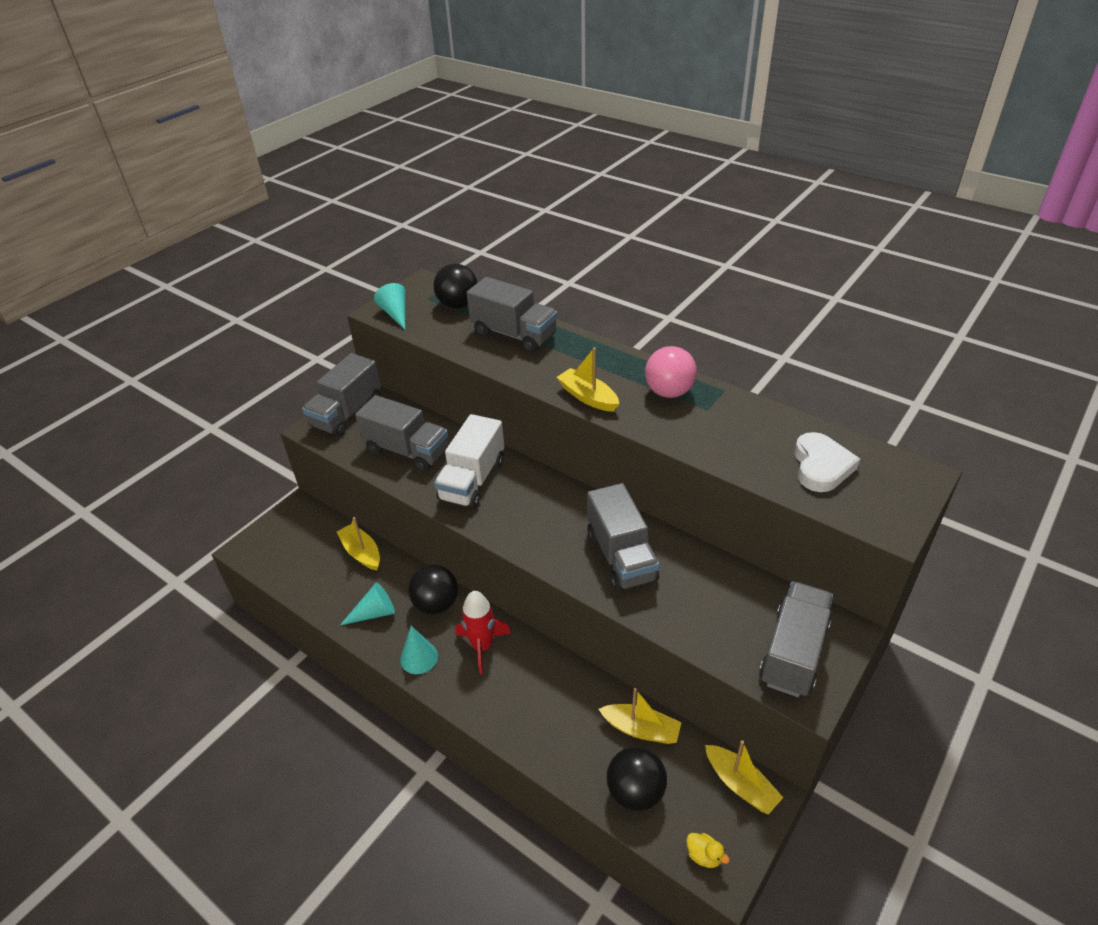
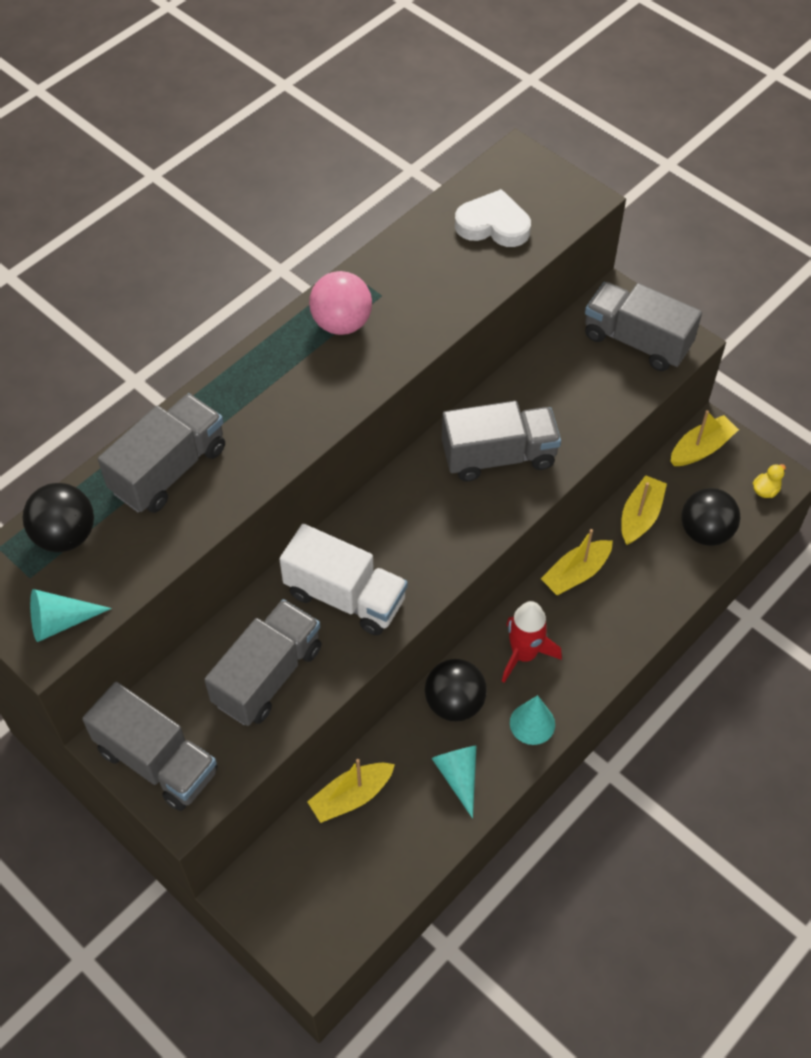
camera: 85 degrees left, 15 degrees up
yellow boat [557,347,619,412] -> yellow boat moved to [541,529,613,595]

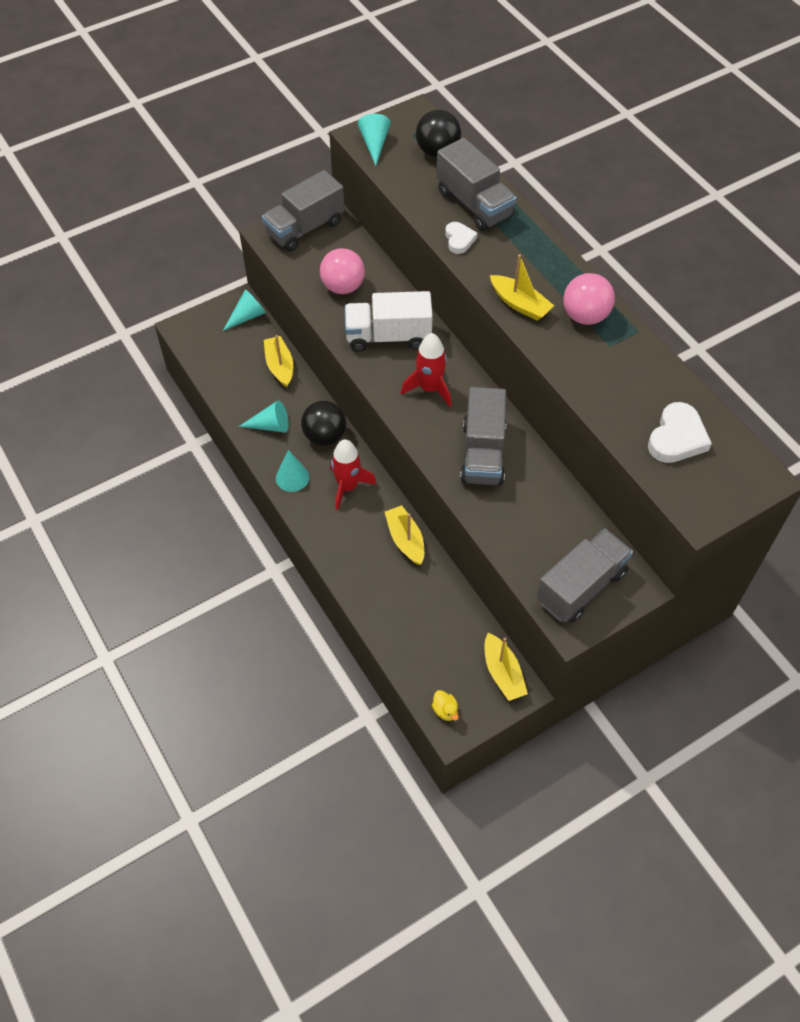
camera: 105 degrees right, 0 degrees up
grey truck [204,599,321,726] -> pink ball [320,248,365,294]
white truck [279,524,408,635] -> white truck turned 45 degrees clockwise [345,291,433,352]
yellow boat [621,475,667,545] -> yellow boat moved to [490,254,554,321]
black ball [681,488,740,546] -> none
none -> turquoise cone [223,289,266,331]
none -> red rocket [401,333,451,407]
none -> white heart [445,222,478,254]

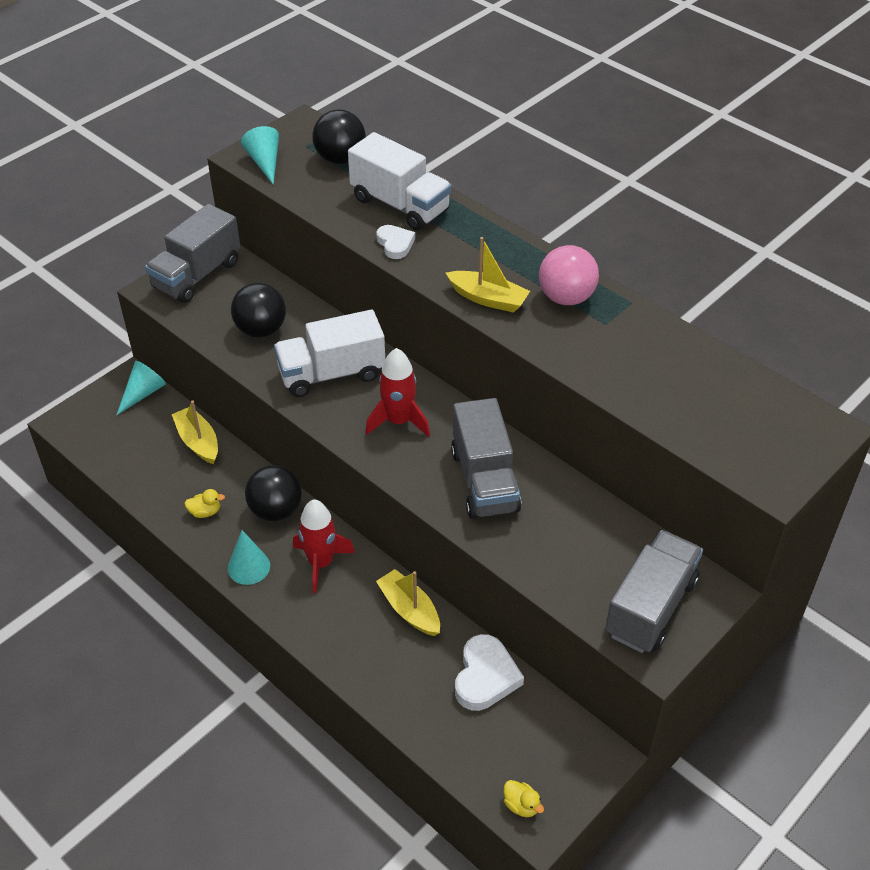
camera: 15 degrees left, 10 degrees down
turquoise cone [239,400,289,433] -> yellow duck [184,489,225,518]
pink ball [320,248,365,294] -> black ball [231,283,286,337]
grey truck [436,138,517,231] -> white truck [348,132,452,230]
yellow boat [485,633,528,701] -> none
white heart [648,402,712,463] -> white heart moved to [455,634,524,711]

